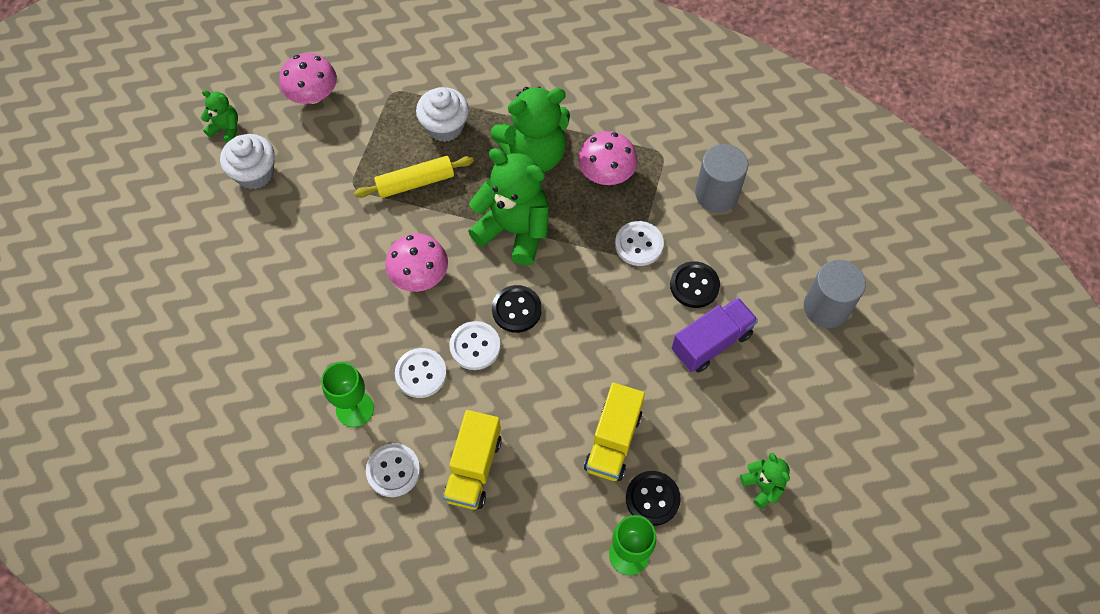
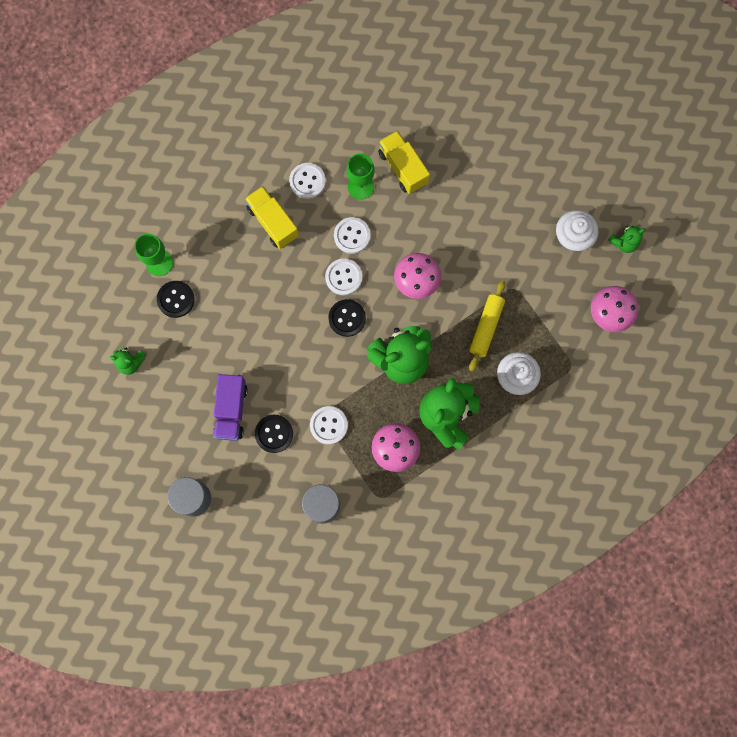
camera: 130 degrees right, 15 degrees up
yellow truck [584,383,645,481] -> yellow truck moved to [378,130,430,194]

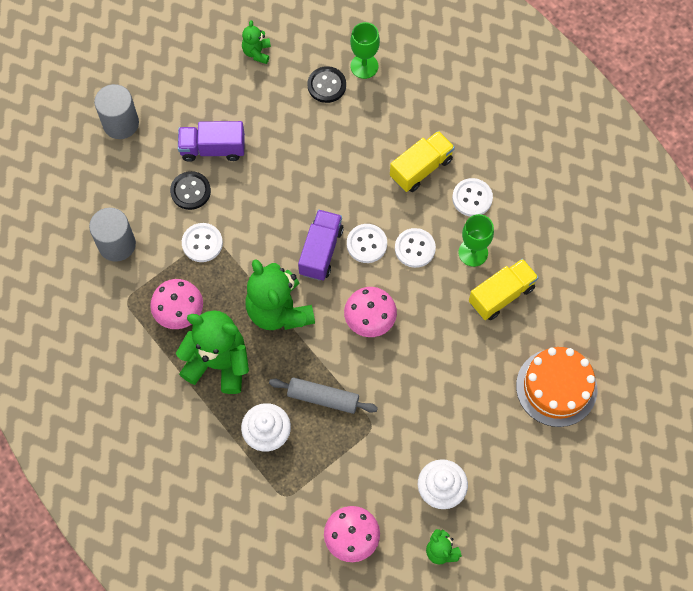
camera: 85 degrees right, 10 degrees down
black button [328,299,366,337] -> purple truck [298,209,344,281]
yellow rolling pin [469,280,505,372] -> grey rolling pin [269,377,378,414]
none -> orange cake [516,347,597,427]

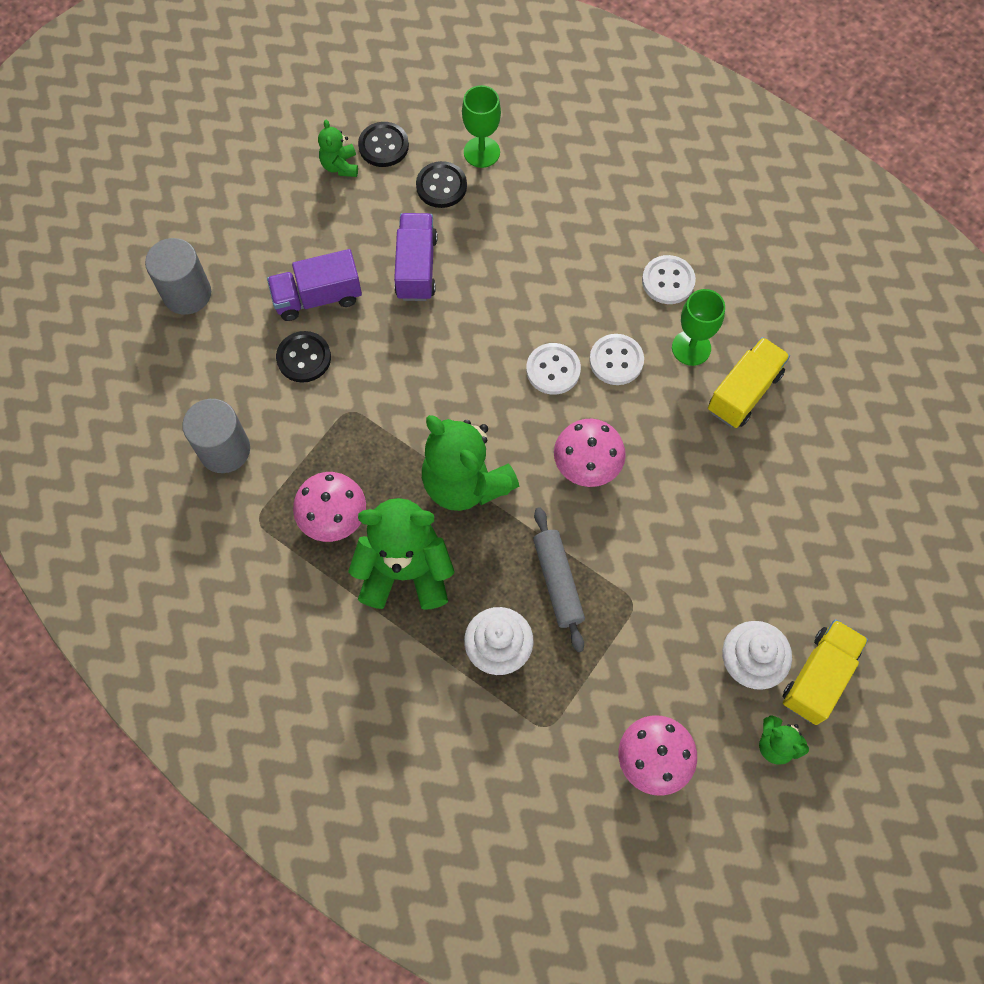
camera: 15 degrees left, 0 degrees up
white button [182,223,223,262] -> none
grey rolling pin [269,377,378,414] -> grey rolling pin turned 75 degrees clockwise [533,507,585,652]
purple truck [298,209,344,281] -> purple truck moved to [394,213,437,301]
yellow truck [390,131,455,192] -> yellow truck moved to [783,619,868,725]
orange cake [516,347,597,427] -> none
none -> black button [358,122,409,167]

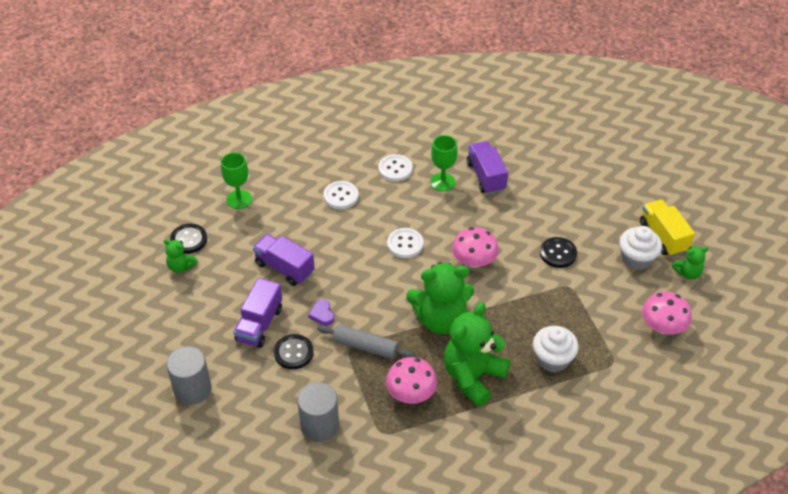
camera: 55 degrees left, 20 degrees down
black button [416,161,467,208] -> black button moved to [540,237,577,268]
grey rolling pin [533,507,585,652] -> grey rolling pin moved to [317,324,415,359]
white button [589,334,644,385] -> white button moved to [323,181,359,209]
yellow truck [708,337,790,428] -> purple truck [467,141,508,194]
none -> purple heart [308,299,334,326]

